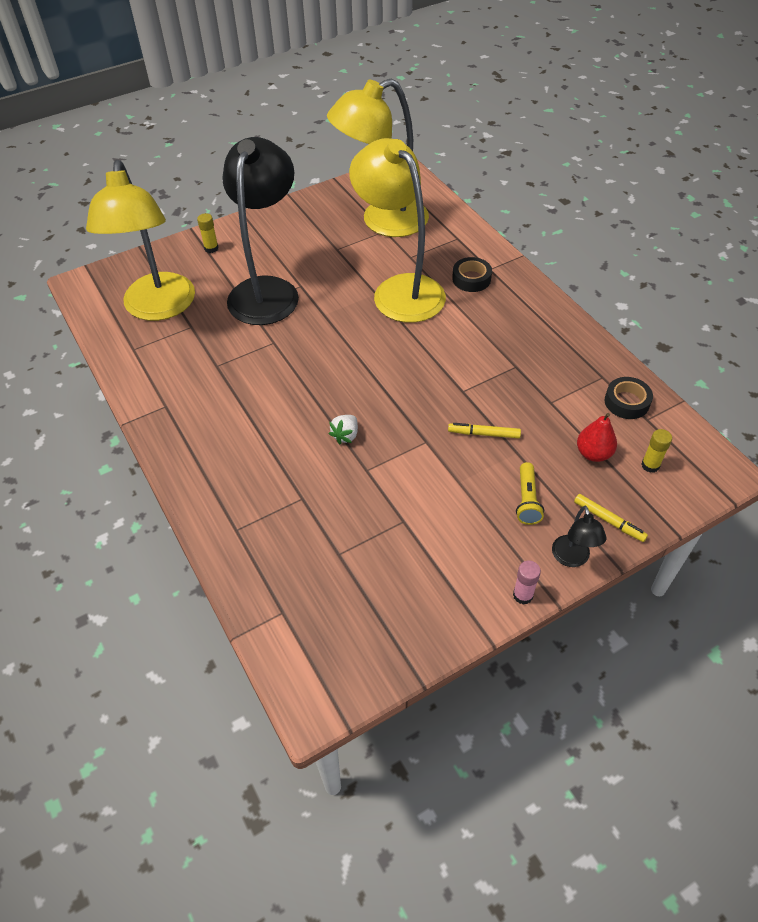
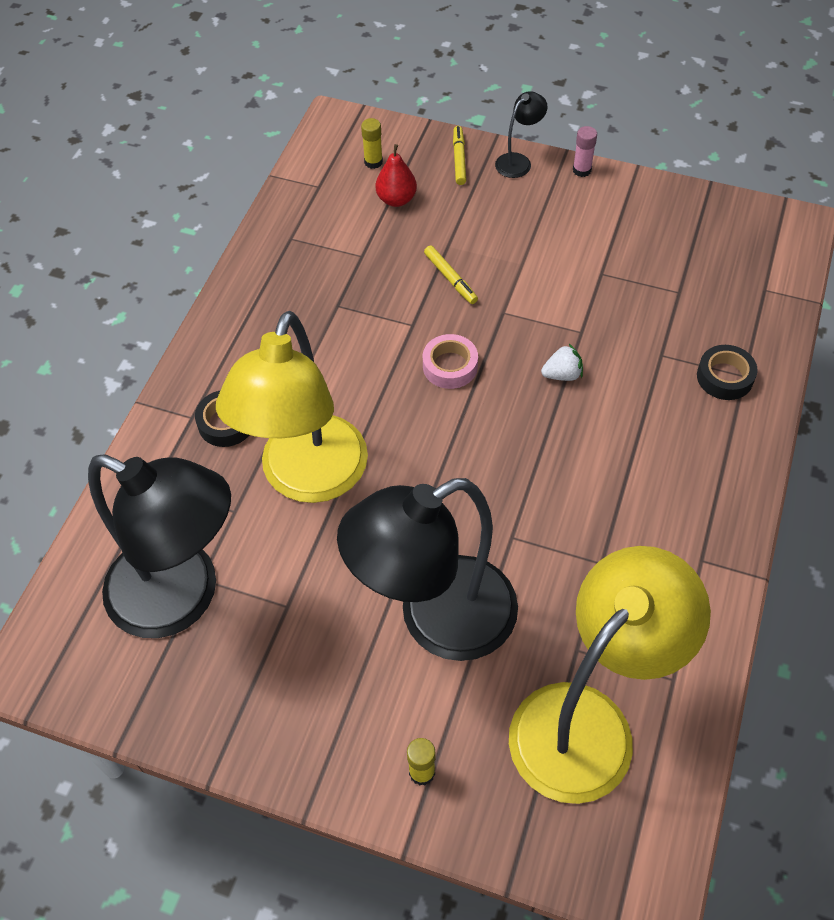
camera: 130 degrees left, 5 degrees up
yellow lamp [327,79,429,237] -> black lamp [88,455,231,638]
yellow flashlight [516,462,544,525] -> none
black tape [605,377,653,419] -> black tape moved to [697,345,758,400]
none -> pink tape [423,334,478,389]

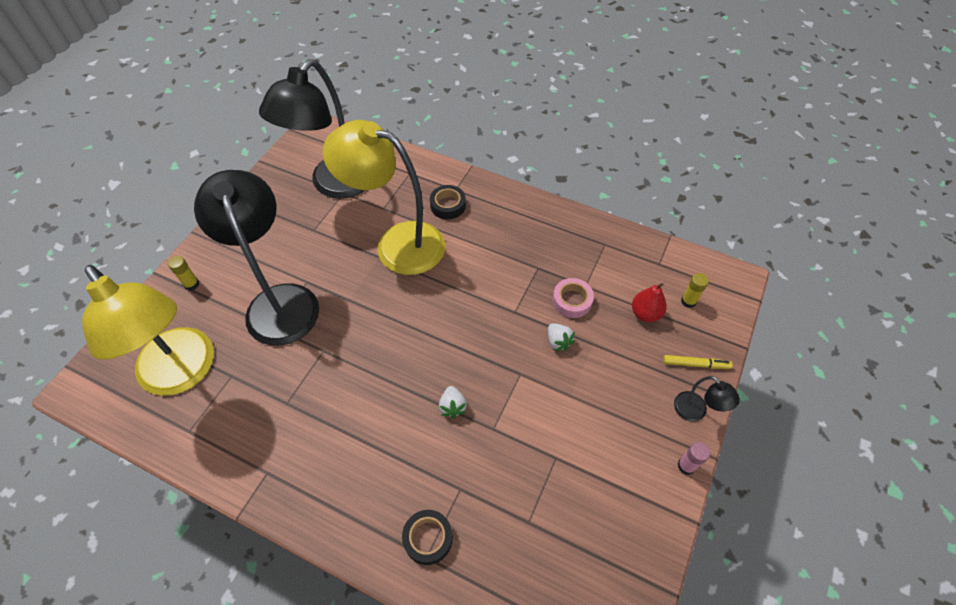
camera: 95 degrees right, 0 degrees up
pink tape [423,334,478,389] -> pink tape moved to [553,278,594,318]
yellow marker [424,246,478,304] -> white strawberry [548,323,575,351]

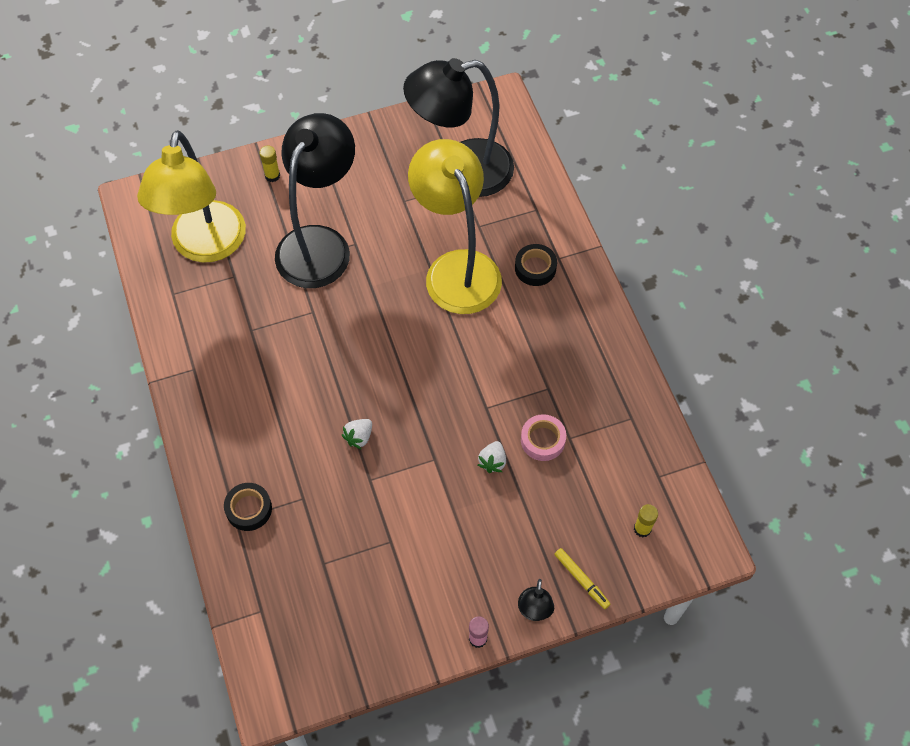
camera: 45 degrees right, 5 degrees up
red pear [632,283,667,322] -> none

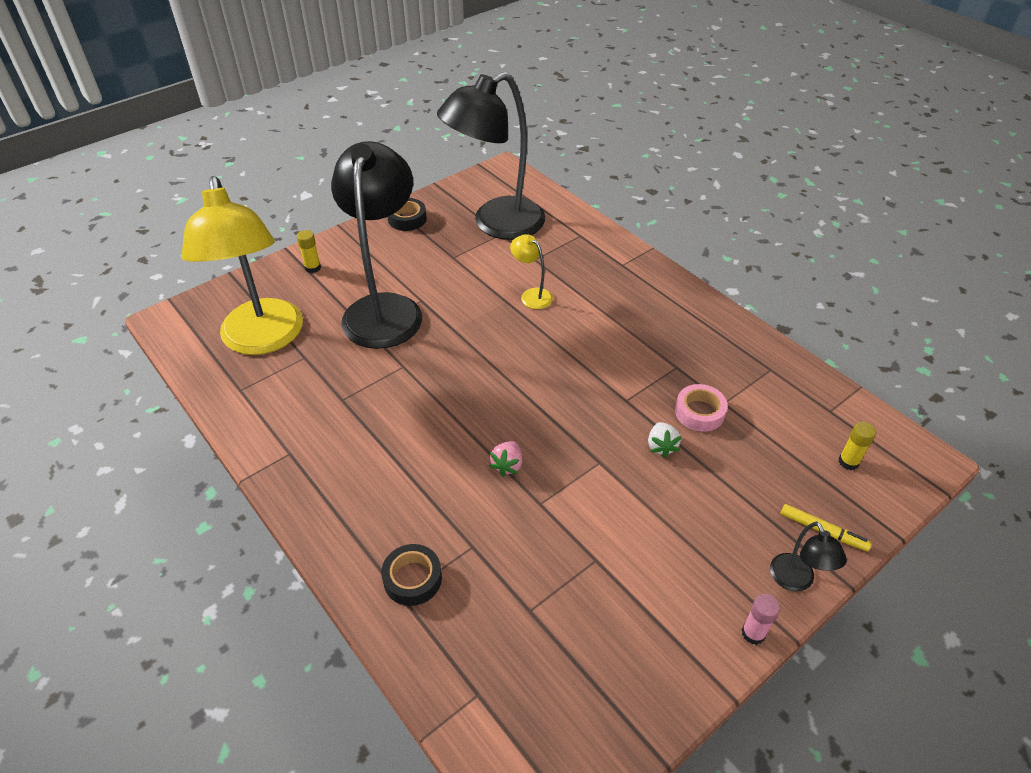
camera: 20 degrees left, 15 degrees down
white strawberry [342,419,372,449] -> pink strawberry [489,441,522,477]
yellow lamp [408,139,502,314] -> yellow lamp [510,234,553,309], size x0.41
black tape [515,244,557,286] -> black tape moved to [388,198,427,231]

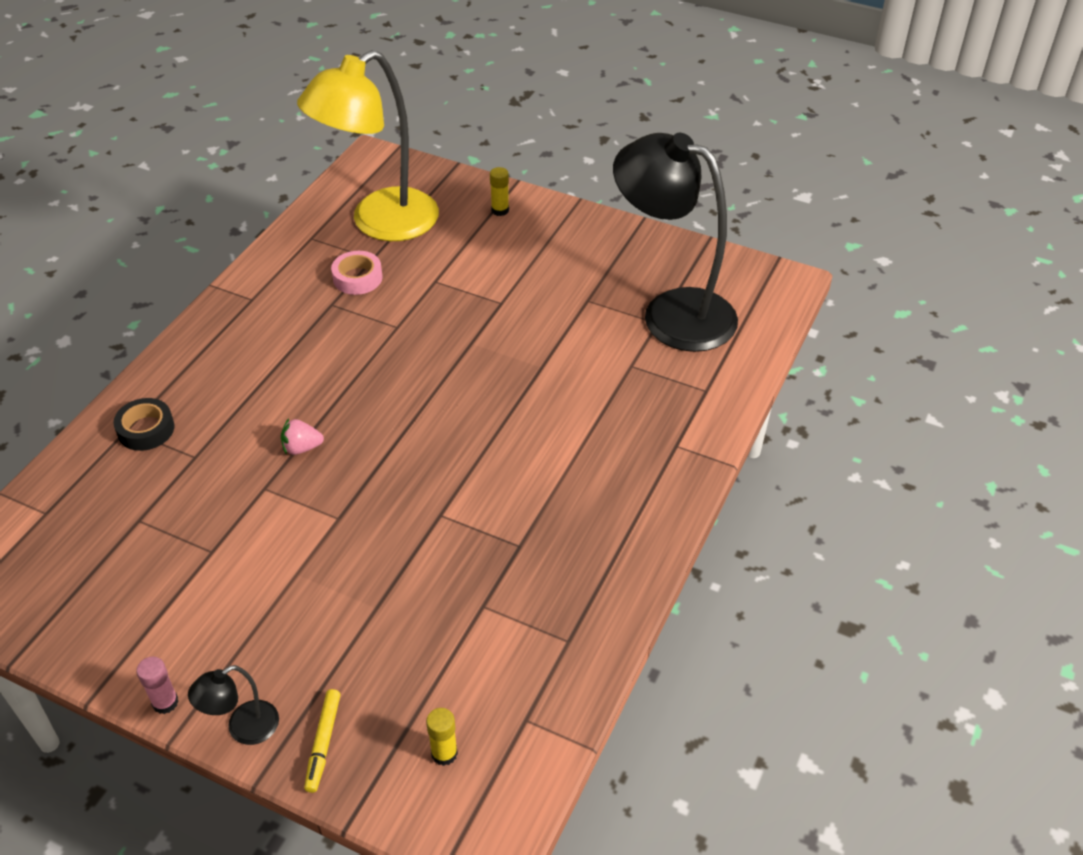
camera: 65 degrees right, 0 degrees up
black lamp [331,141,422,349] -> none
black tape [388,198,427,231] -> none
yellow lamp [510,234,553,309] -> none
white strawberry [648,422,682,458] -> none
pink tape [675,384,728,432] -> pink tape moved to [331,251,382,295]

